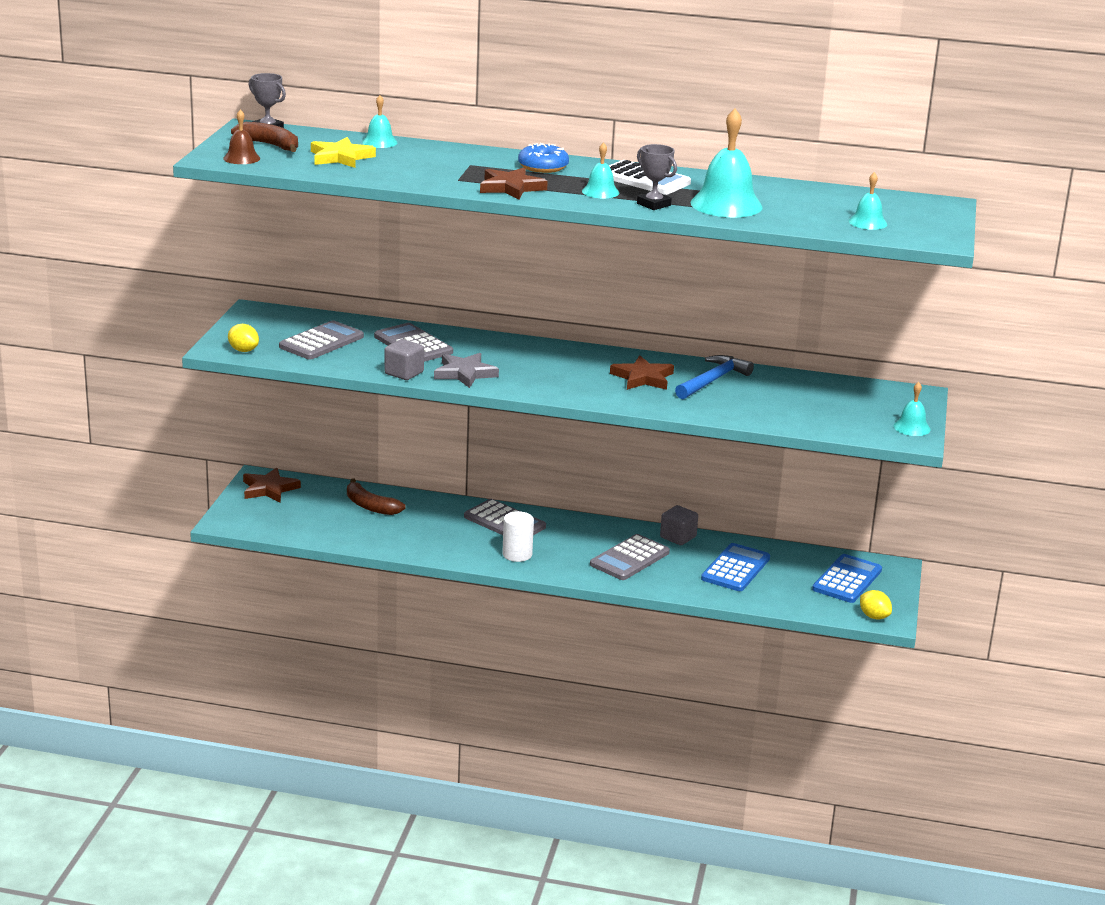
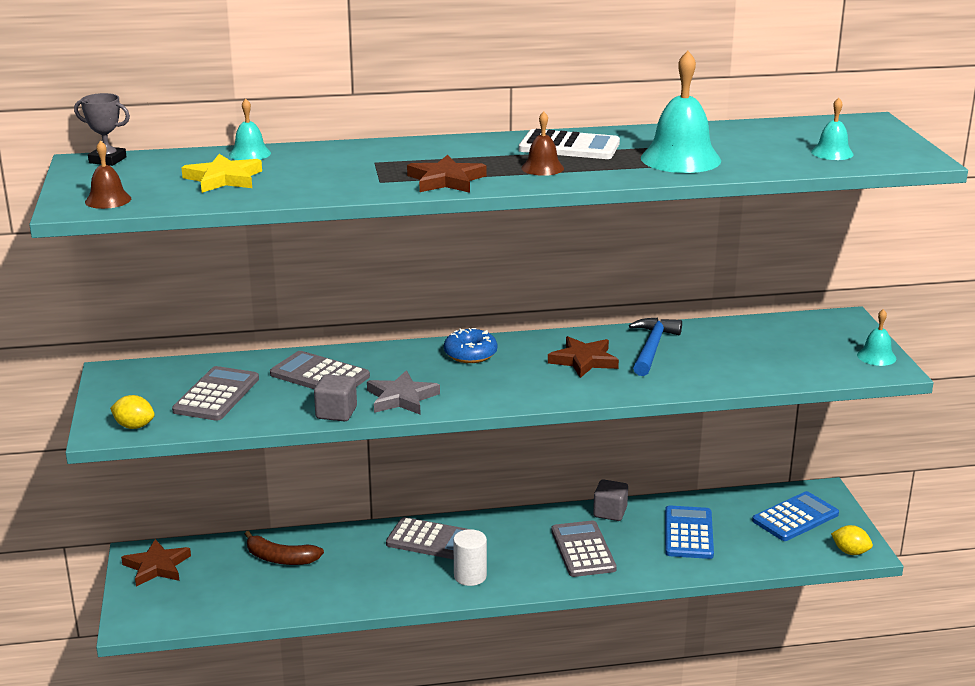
camera: 20 degrees left, 0 degrees up
brown banana [231,122,298,152] -> none
blue donut [518,143,569,173] -> blue donut moved to [444,328,497,363]
turquoise bell [582,142,619,198] -> brown bell [521,112,564,176]
grey calculator [590,534,670,580] -> grey calculator turned 150 degrees clockwise [551,520,617,577]
grey trophy [637,144,677,210] -> none
blue calculator [812,554,882,603] -> blue calculator turned 45 degrees clockwise [752,491,839,541]

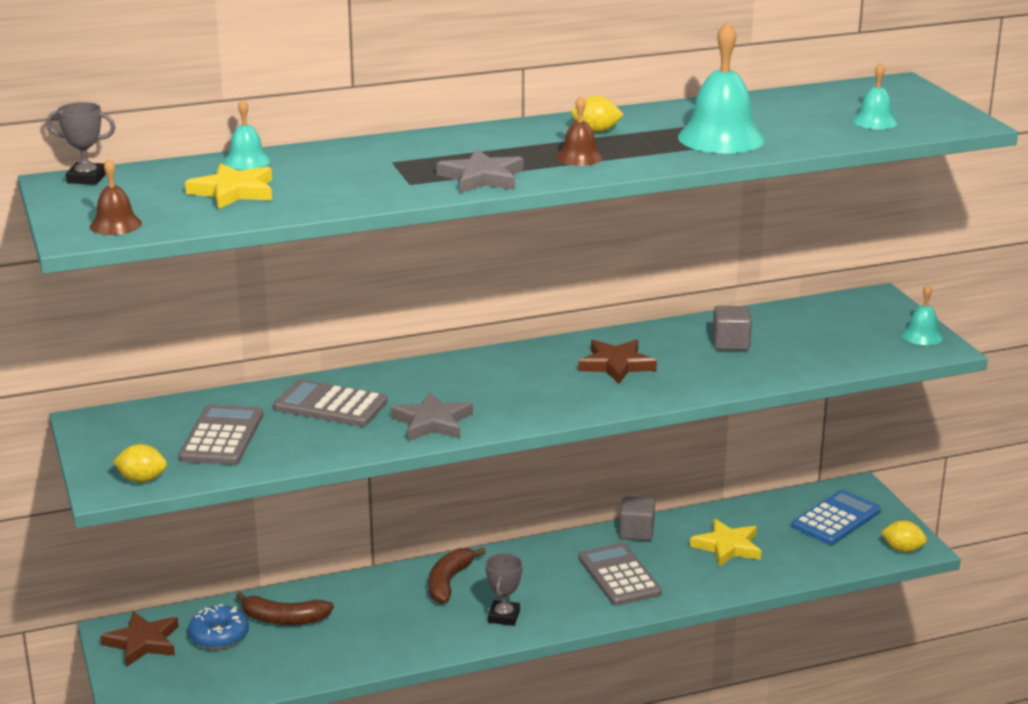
camera: 10 degrees left, 0 degrees up
grey cube [314,374,357,421] -> grey cube moved to [712,306,752,351]
grey calculator [386,517,468,560] -> brown banana [429,548,486,604]
brown star [407,155,486,193] -> grey star [437,149,523,193]
blue donut [444,328,497,363] -> blue donut moved to [188,605,249,650]
white cylinder [453,529,487,586] -> grey trophy [485,553,523,626]
white calculator [519,129,620,159] -> yellow lemon [571,96,624,132]
blue hammer [629,318,682,376] -> none
blue calculator [665,506,714,559] -> yellow star [690,519,761,567]

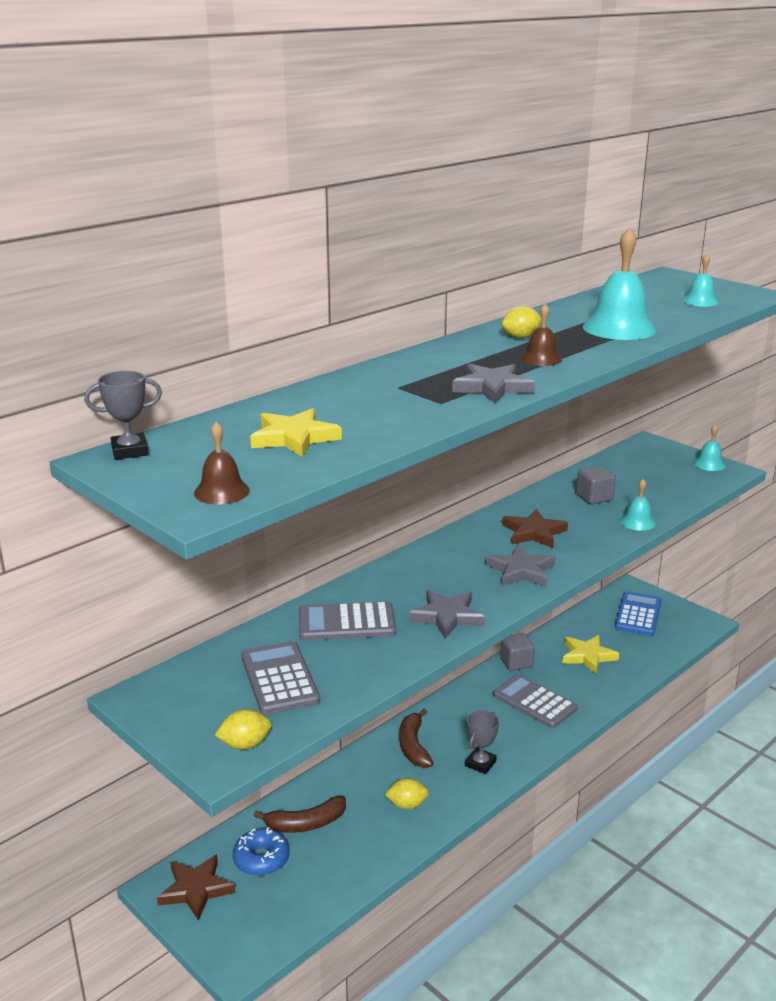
camera: 25 degrees left, 0 degrees up
turquoise bell [223,99,271,170] -> turquoise bell moved to [620,479,656,531]
grey trophy [485,553,523,626] -> grey trophy turned 45 degrees clockwise [465,710,499,774]
yellow lemon [881,520,927,553] -> yellow lemon moved to [385,778,429,809]
none -> grey star [485,544,555,587]

